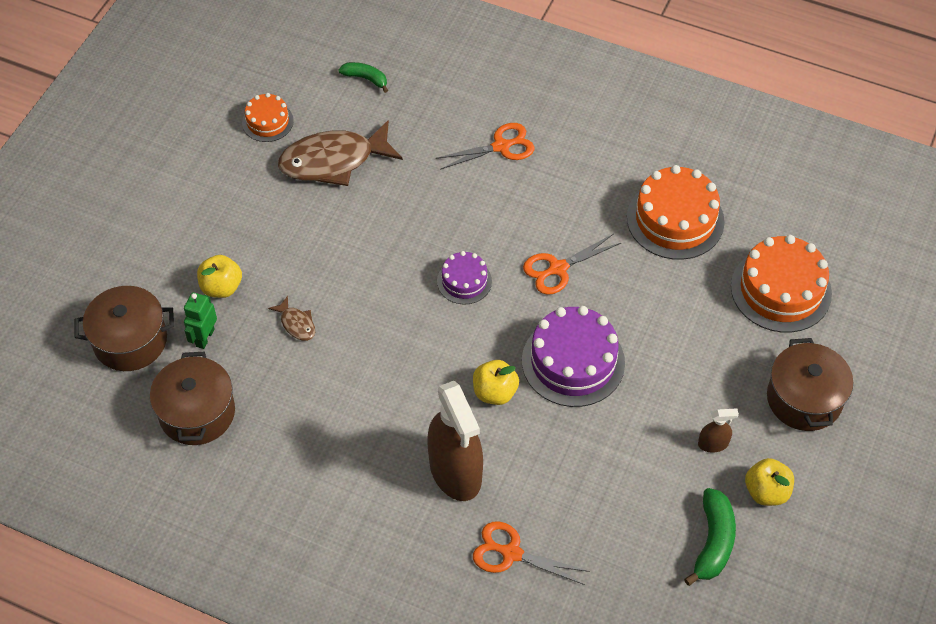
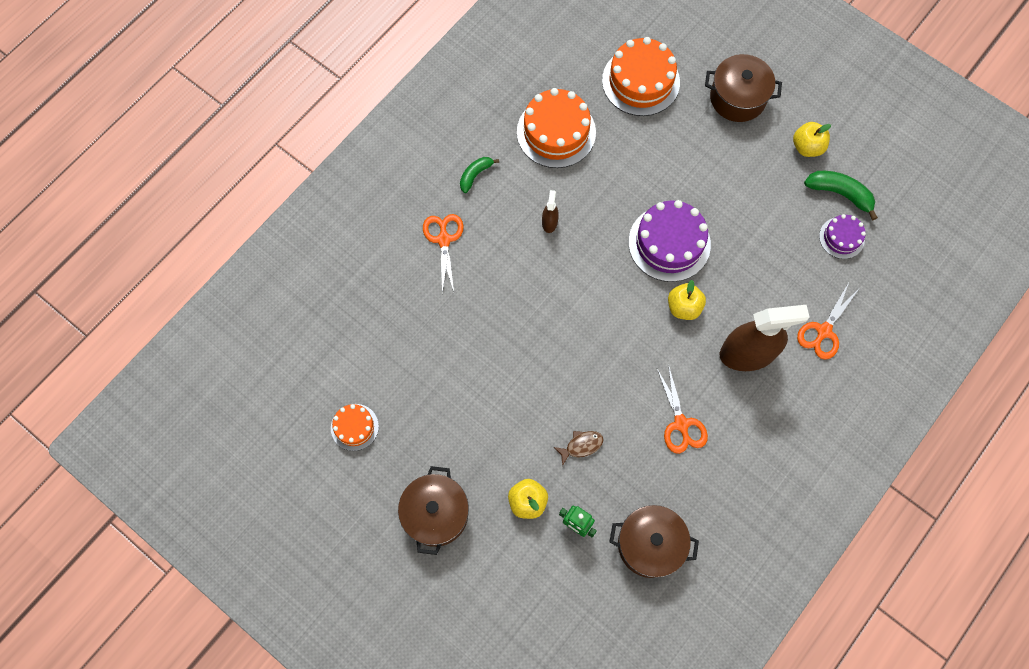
camera: 75 degrees left, 15 degrees up
brown pot [74,286,174,371] -> brown pot moved to [398,466,469,555]
brown fish [278,120,403,186] -> none
green banana [338,62,388,93] -> green banana moved to [460,157,499,193]
purple cake [437,251,492,305] -> purple cake moved to [819,214,866,259]
orange scissors [523,234,621,295] -> orange scissors moved to [657,364,708,454]
brown spray bottle [698,408,739,452] -> brown spray bottle moved to [542,190,559,233]

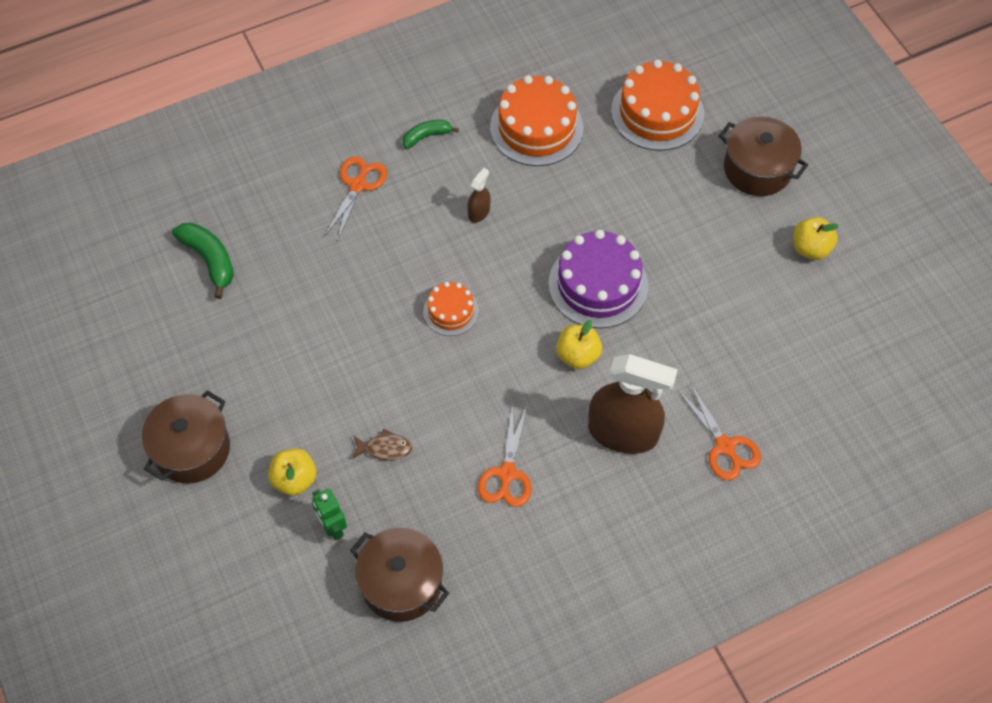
camera: 25 degrees right, 10 degrees down
orange cake [331,404,379,451] -> orange cake moved to [423,282,479,336]
orange scissors [797,283,859,360] -> orange scissors turned 90 degrees counterclockwise [678,383,761,481]
green banana [804,171,878,220] -> green banana moved to [172,223,234,299]
purple cake [819,214,866,259] -> none

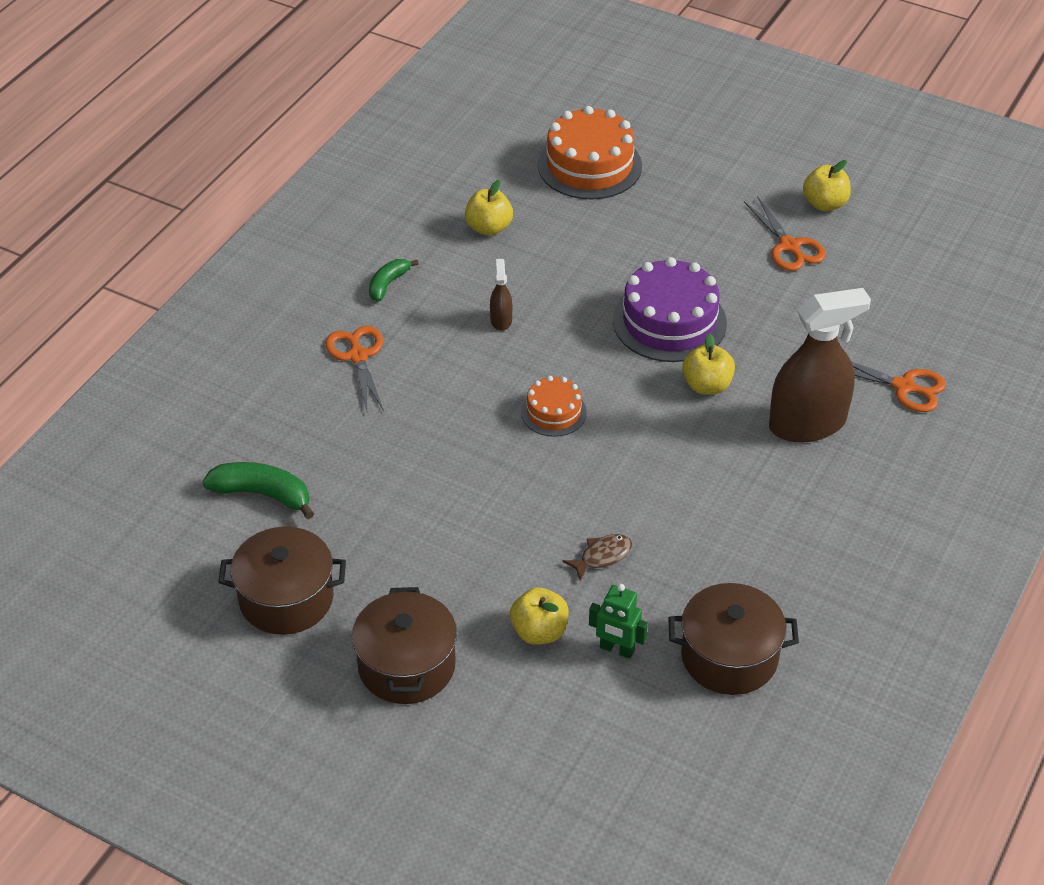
camera: 35 degrees left, 15 degrees down
orange scissors [478,406,531,507] -> orange scissors moved to [744,196,826,271]
orange cake [490,75,584,166] -> yellow apple [465,180,513,236]
brown pot [719,116,808,196] -> brown pot moved to [218,527,346,635]

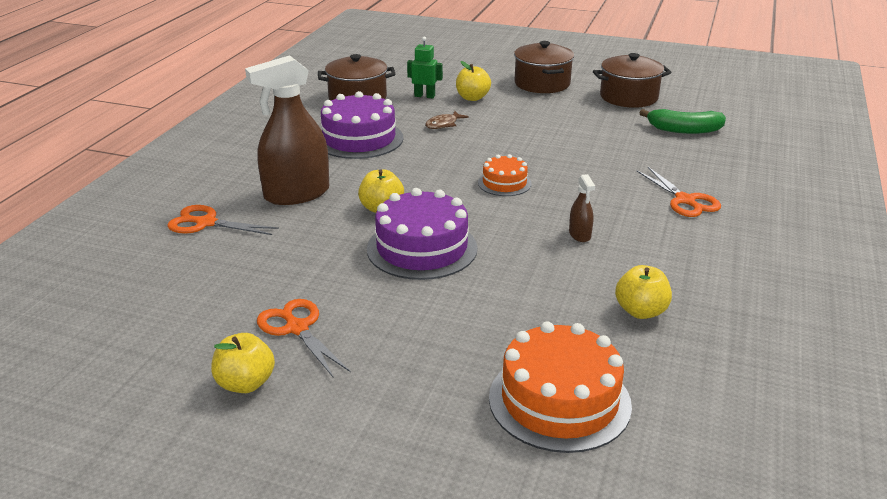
camera: 170 degrees right, 15 degrees down
green banana [369,259,419,302] -> none
none -> purple cake [321,91,403,159]

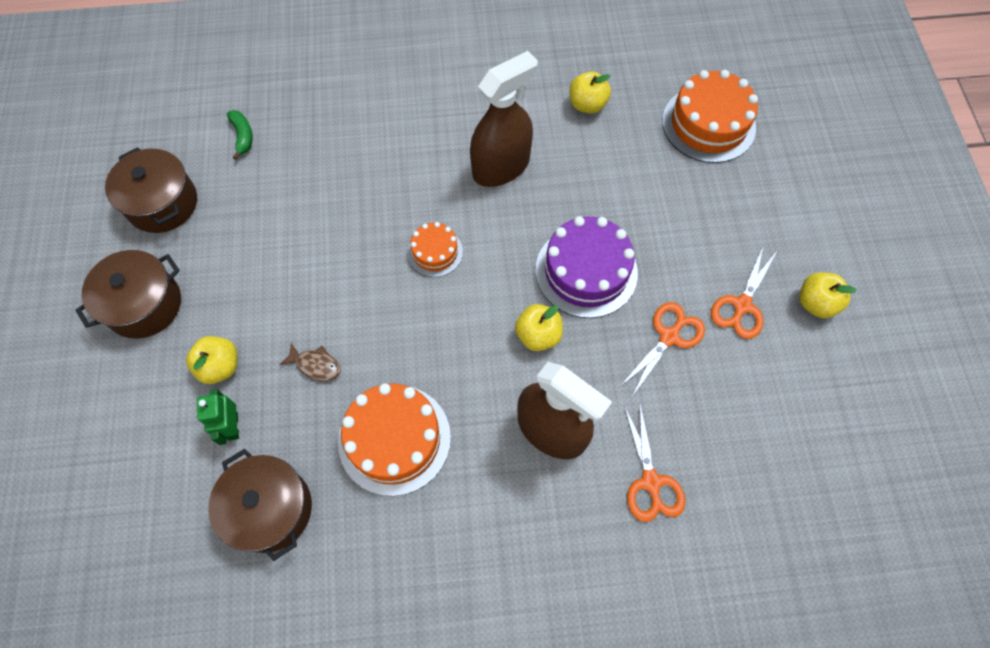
camera: 115 degrees left, 35 degrees up
purple cake [321,91,403,159] -> orange cake [338,383,451,496]
brown spray bottle [569,174,595,242] -> brown spray bottle [470,51,538,187], size x2.32
orange scissors [637,167,721,217] -> orange scissors moved to [621,302,705,395]
green banana [640,109,726,134] -> green banana [227,110,253,160], size x0.64

